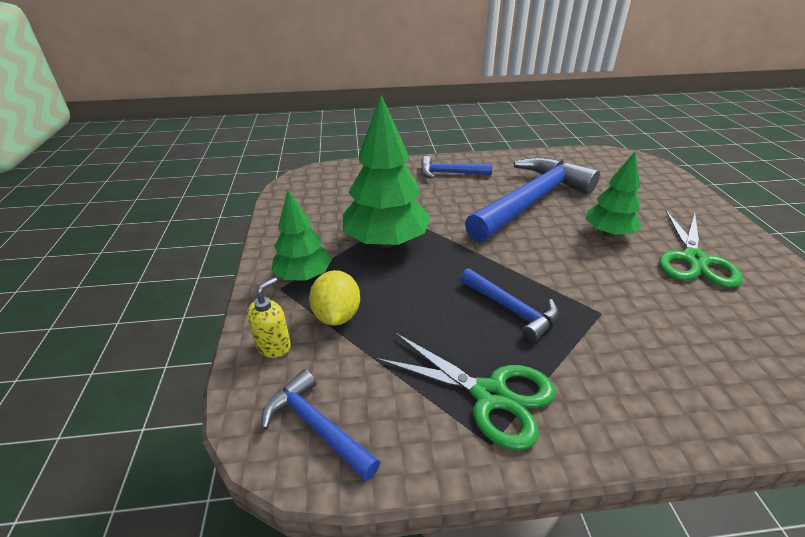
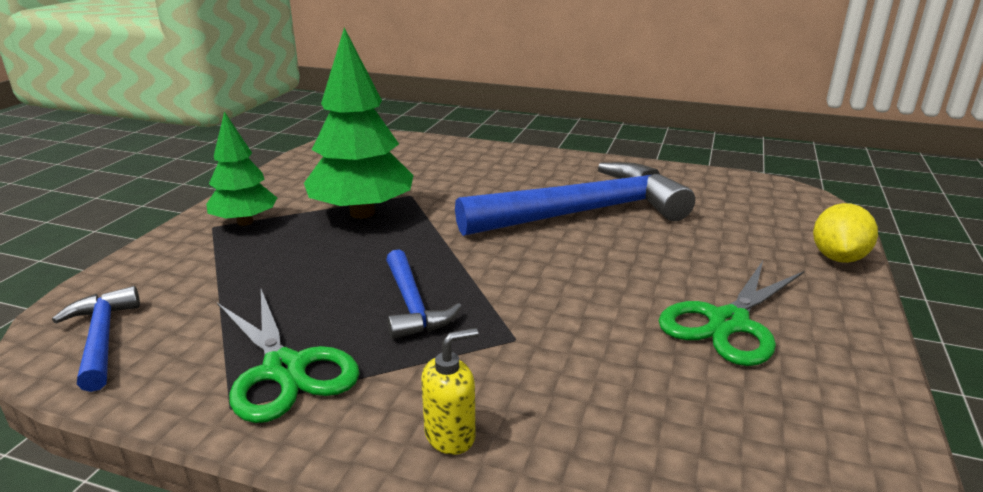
camera: 25 degrees right, 10 degrees down
yellow soap dispenser [247,278,291,358] -> yellow soap dispenser moved to [421,328,478,455]
yellow lemon [309,270,360,326] -> yellow lemon moved to [813,203,878,263]
blue hammer [421,156,492,179] -> none
green tree [585,152,642,237] -> none

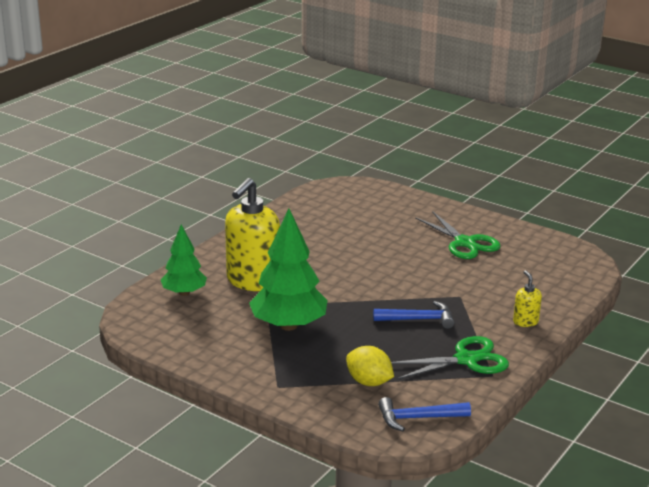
camera: 75 degrees left, 0 degrees up
green tree [206,112,277,226] -> green tree moved to [161,225,207,296]
blue hammer [455,162,695,236] -> none
yellow lemon [813,203,878,263] -> yellow lemon moved to [346,346,394,386]
none -> yellow soap dispenser [225,178,280,291]

